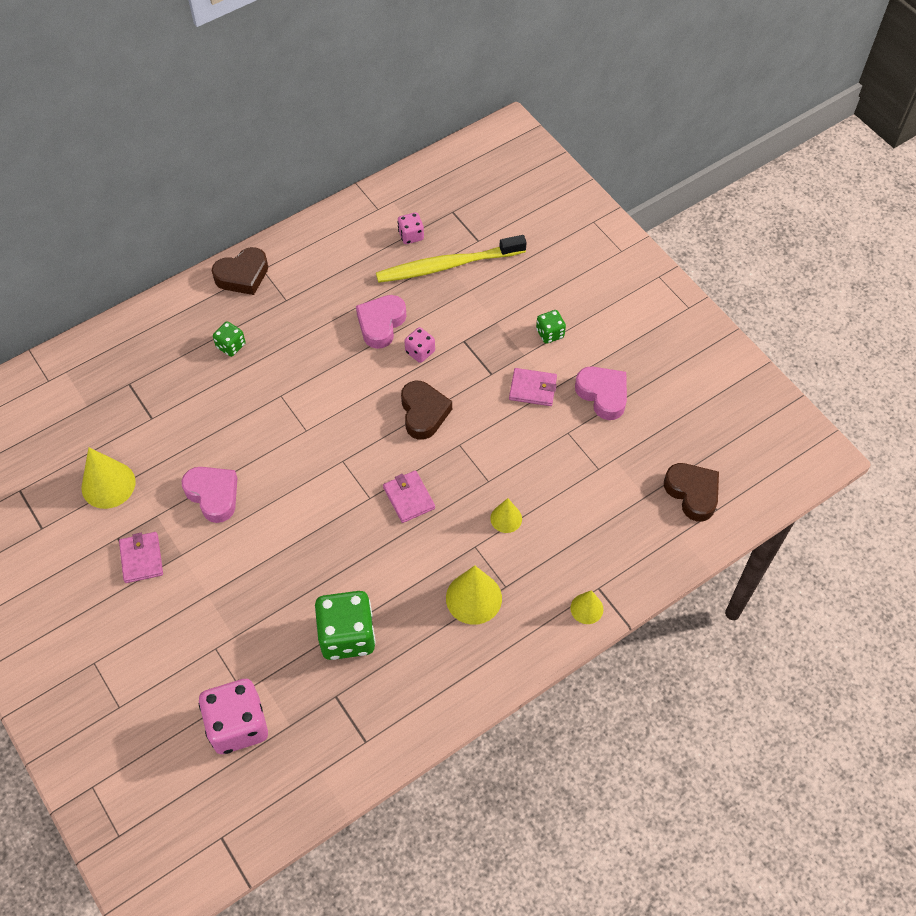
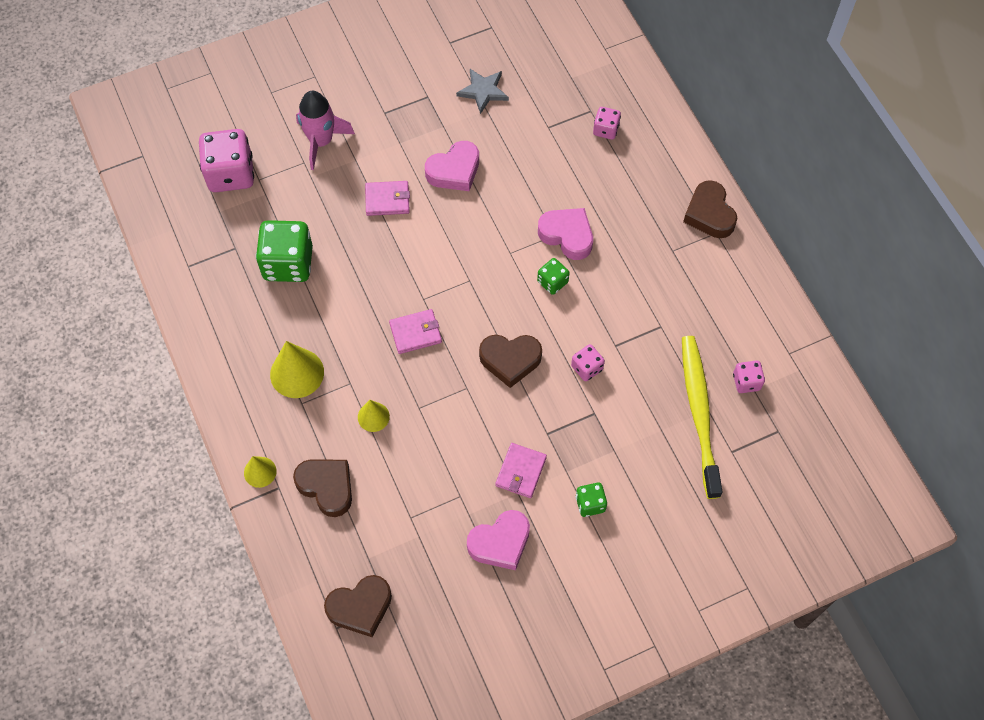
camera: 100 degrees right, 5 degrees up
yellow cone [82,448,135,509] -> grey star [456,69,509,114]
pink wallet [119,532,163,583] -> pink wallet moved to [365,181,410,216]
green dice [213,321,246,357] -> green dice moved to [537,258,570,295]
pink heart [356,295,406,349] -> pink heart moved to [538,208,593,260]
none -> brown heart [293,459,352,517]
none -> pink rocket [296,91,355,170]
none -> pink dice [593,107,621,139]

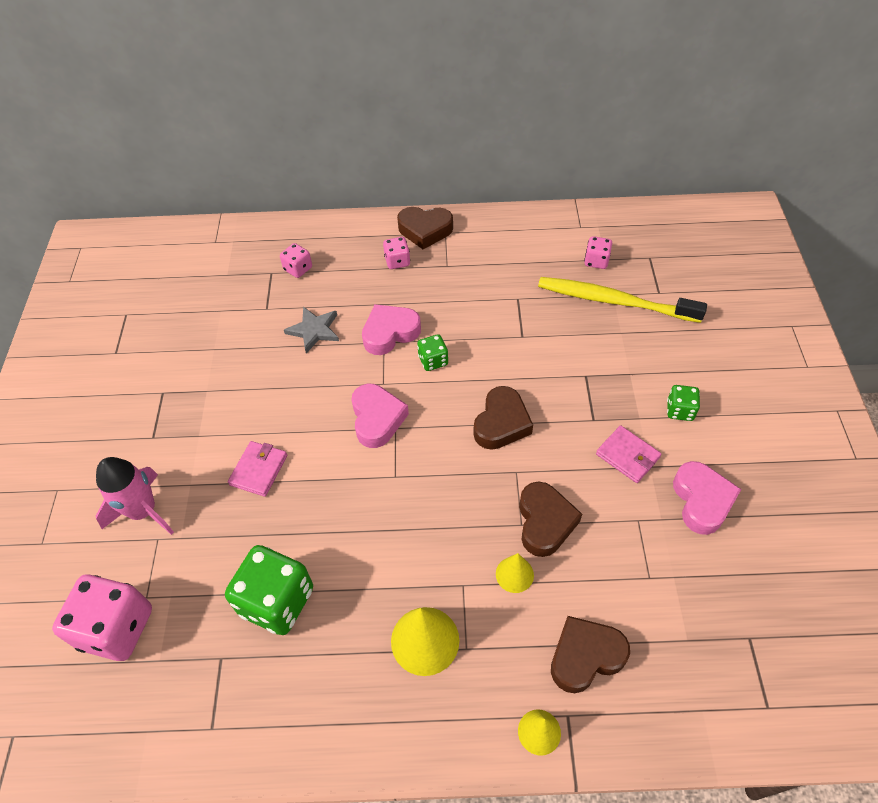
camera: 65 degrees left, 10 degrees down
brown heart [324,575,392,637] -> brown heart moved to [519,482,582,557]
pink wallet [389,309,442,354] -> none
pink heart [425,141,479,191] -> pink heart moved to [351,384,409,448]
grey star [456,69,509,114] -> grey star moved to [284,307,339,353]
pink dice [571,344,605,381] -> pink dice moved to [383,237,410,269]

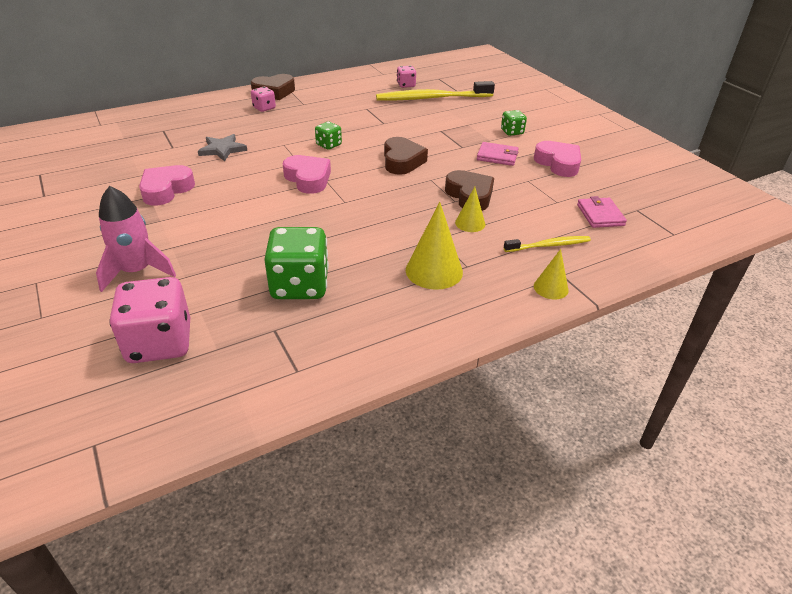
camera: 30 degrees left, 15 degrees down
pink wallet [228,441,287,497] -> pink wallet moved to [577,196,627,228]
pink dice [280,243,312,278] -> none
pink heart [362,304,421,355] -> pink heart moved to [139,165,195,206]
brown heart [551,616,630,693] -> yellow toothbrush [504,236,591,252]

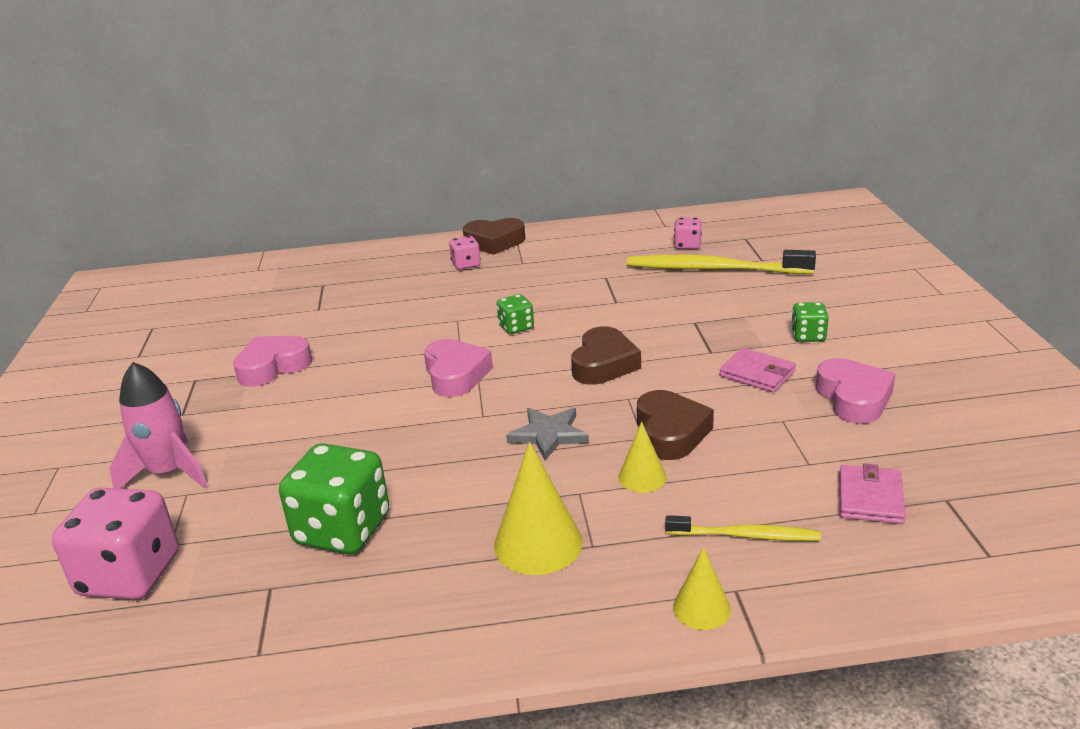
camera: 25 degrees right, 10 degrees down
grey star [198,134,247,162] -> grey star moved to [506,408,589,461]

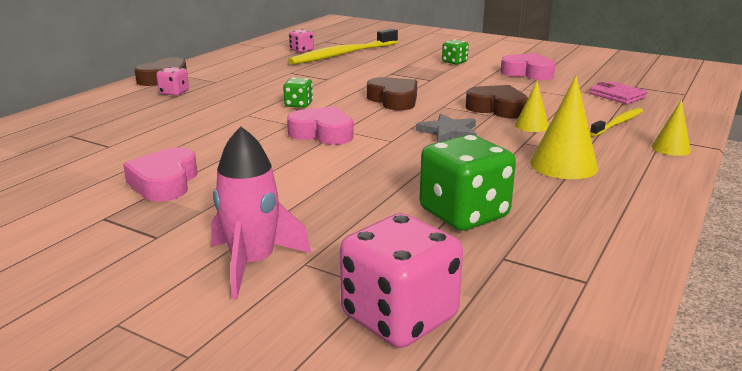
camera: 55 degrees left, 5 degrees down
pink wallet [719,348,796,392] -> none

